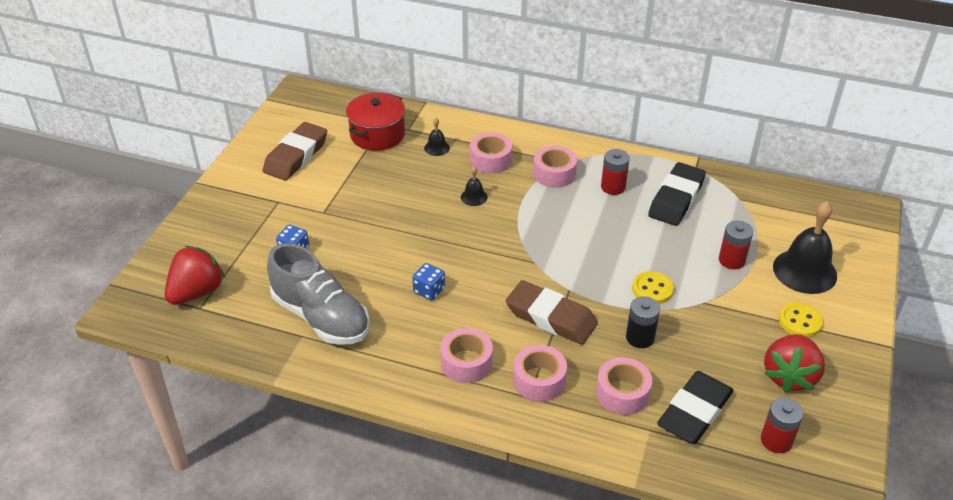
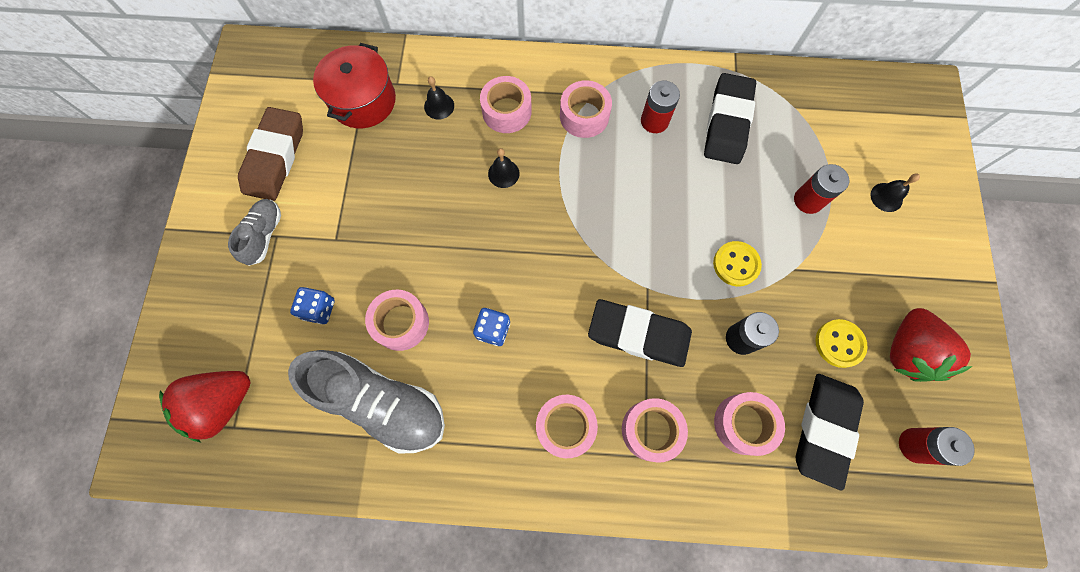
camera: 15 degrees left, 30 degrees up
red strawberry [165,246,225,305] -> red strawberry turned 150 degrees counterclockwise [159,371,251,443]
brown eraser [506,280,598,345] -> black eraser [588,299,692,367]
black bell [773,201,837,294] -> black bell [871,174,920,212], size x0.46
yellow button [779,302,823,337] -> yellow button moved to [815,319,868,368]
none -> grey shoe [228,199,281,266]
none -> pink tape [365,289,429,351]

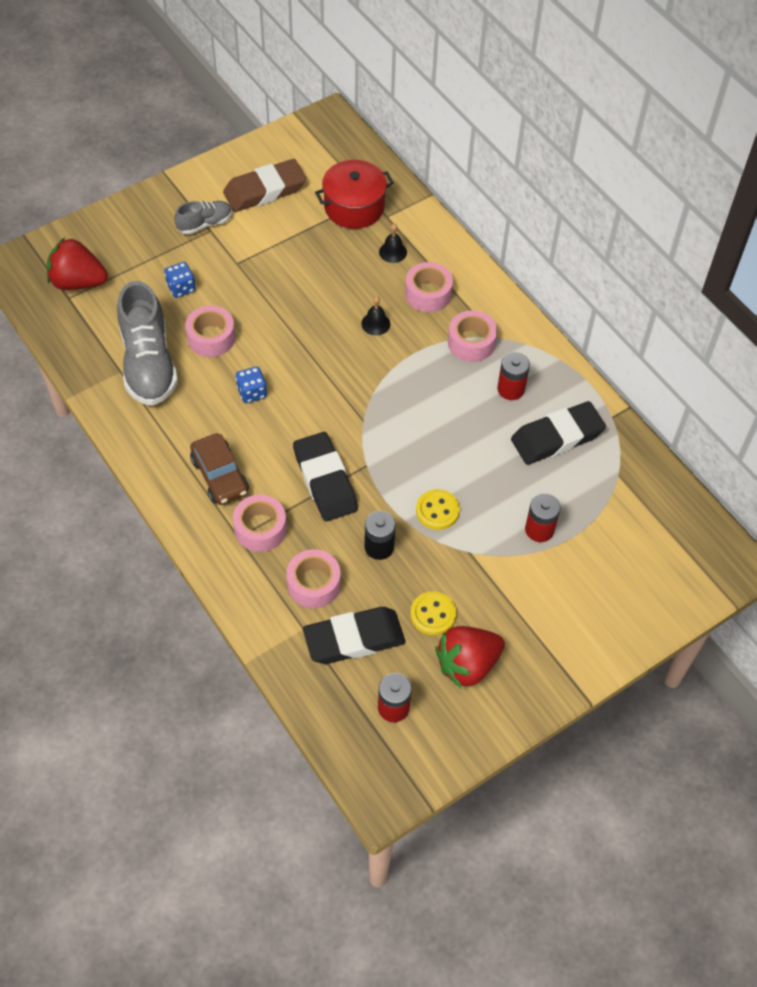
camera: 50 degrees right, 15 degrees down
pink tape [536,395,598,458] -> brown car [190,434,249,505]
black bell [871,174,920,212] -> none

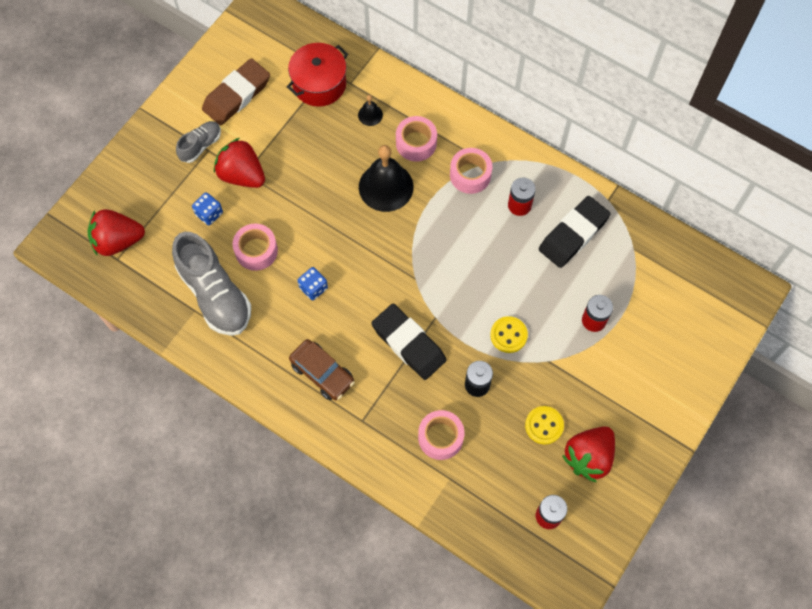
camera: 20 degrees left, 10 degrees up
pink tape [233,495,287,552] -> none
black eraser [303,607,405,664] -> none
black bell [361,296,390,335] -> black bell [359,145,414,212], size x2.15
none -> red strawberry [214,138,265,188]

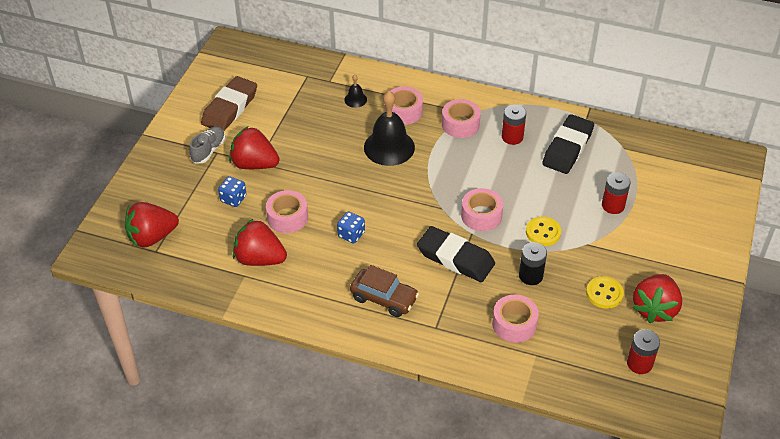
camera: 15 degrees left, 20 degrees down
grey shoe [172,232,251,336] -> red strawberry [233,219,287,266]
red pot [287,43,348,107] -> none
none -> pink tape [461,188,503,231]

